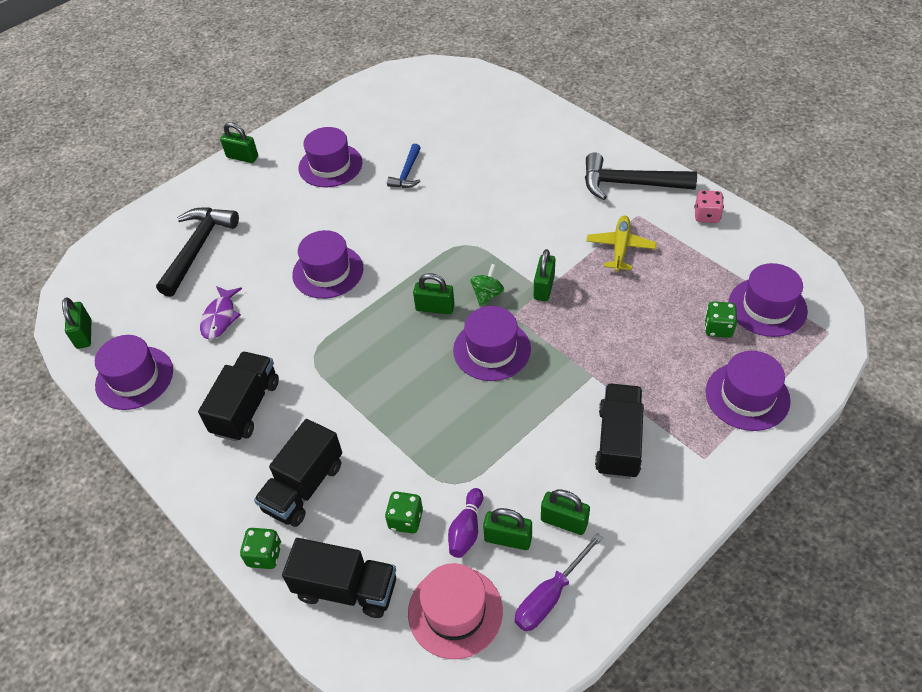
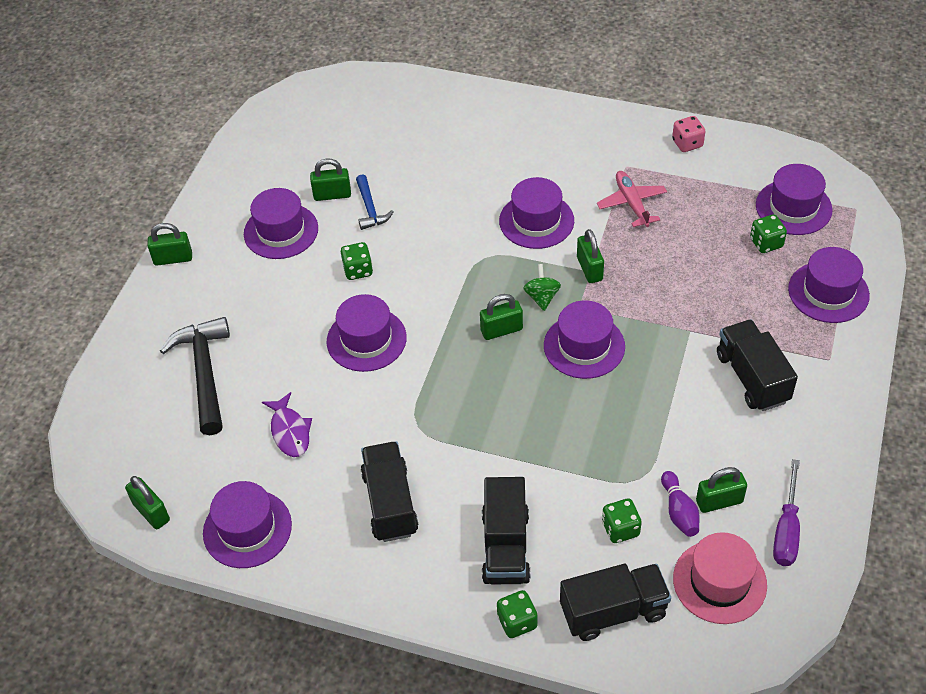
camera: 30 degrees left, 0 degrees up
green padlock [541,490,590,535] -> green padlock moved to [310,159,351,201]
black hammer [585,152,697,200] -> none
yellow plane [586,216,657,272] -> pink plane [597,171,667,227]
none -> green dice [341,242,373,280]
none -> purple hat [499,177,574,249]

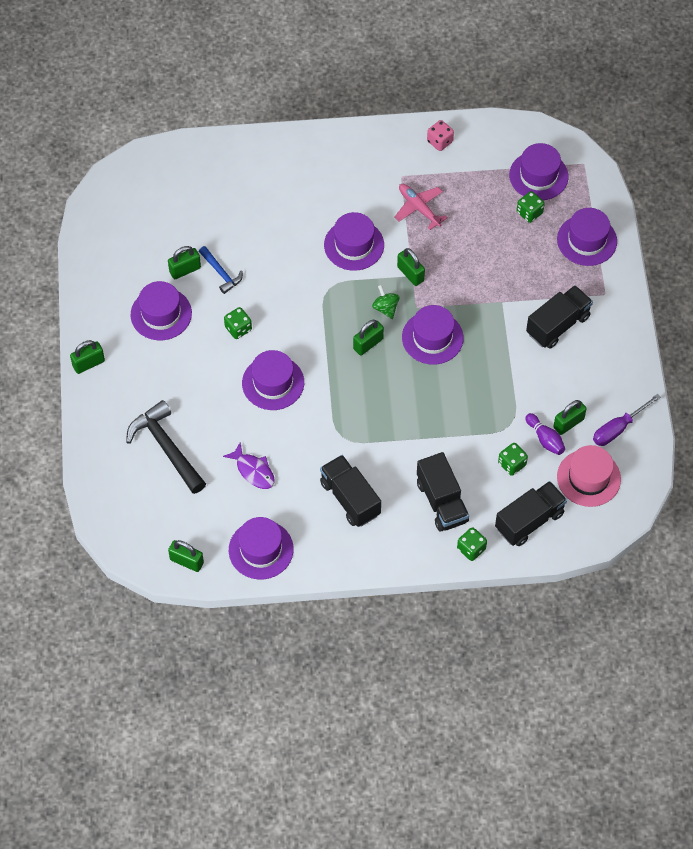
camera: 25 degrees left, 10 degrees up
black truck [717,320,798,411] -> black truck turned 90 degrees clockwise [526,285,593,349]
purple screwdriver [773,459,800,566] -> purple screwdriver turned 60 degrees clockwise [593,394,661,446]

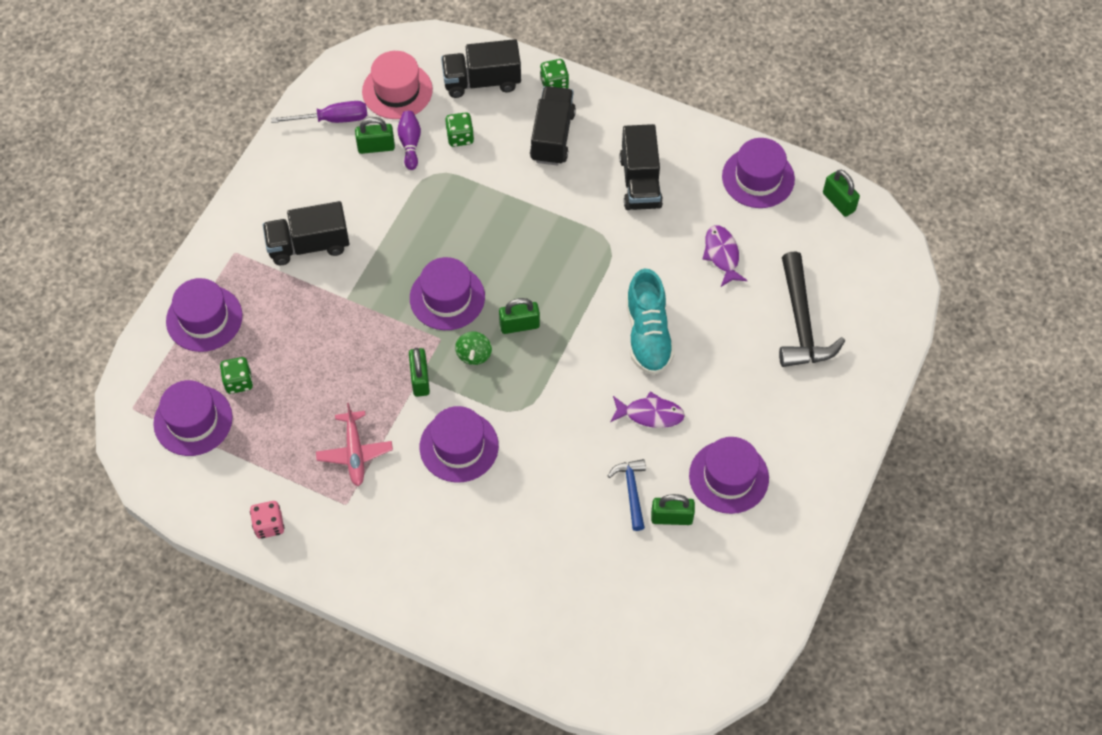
camera: 150 degrees left, 0 degrees up
green padlock [70,340,105,374] -> none
green dice [224,307,252,339] -> purple fish [610,391,685,428]
purple hat [242,350,304,410] -> turquoise shoe [626,269,674,375]

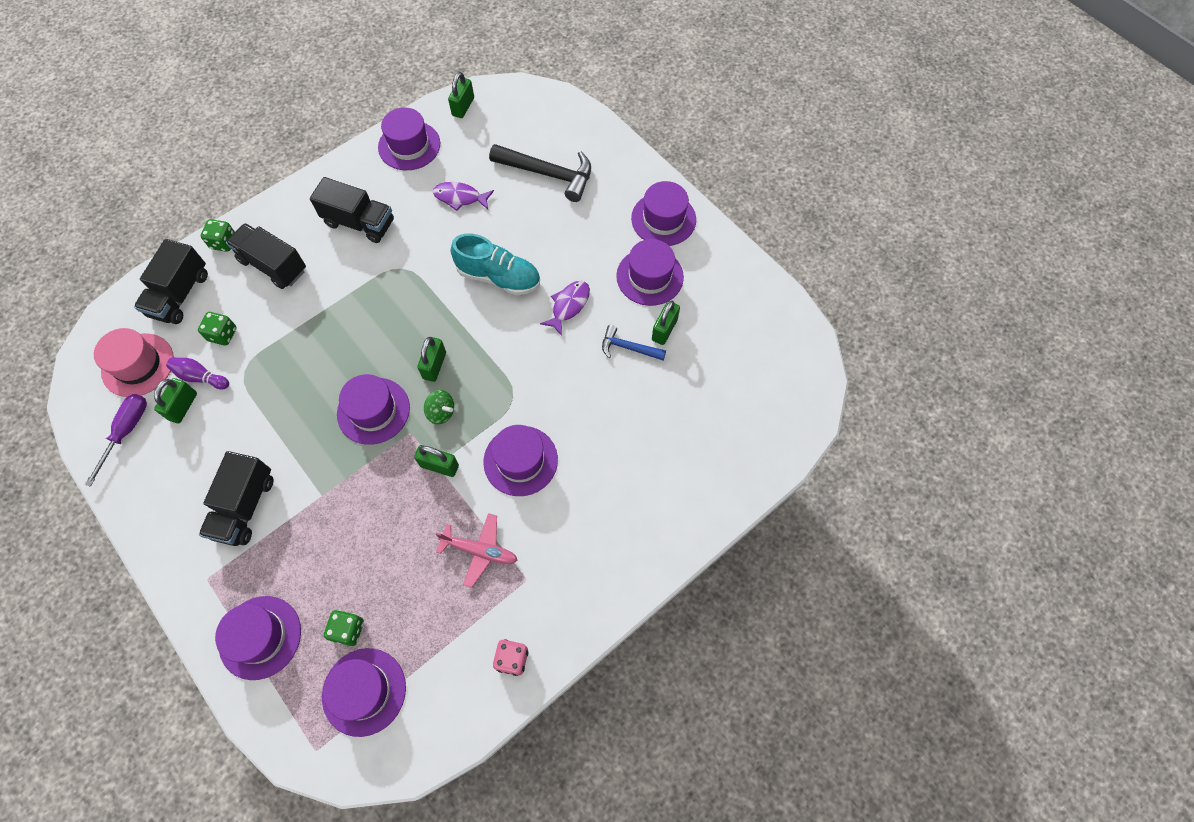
camera: 65 degrees left, 5 degrees up
green padlock [823,170,860,217] -> green padlock turned 60 degrees counterclockwise [448,72,474,118]
none -> purple hat [631,181,696,246]

